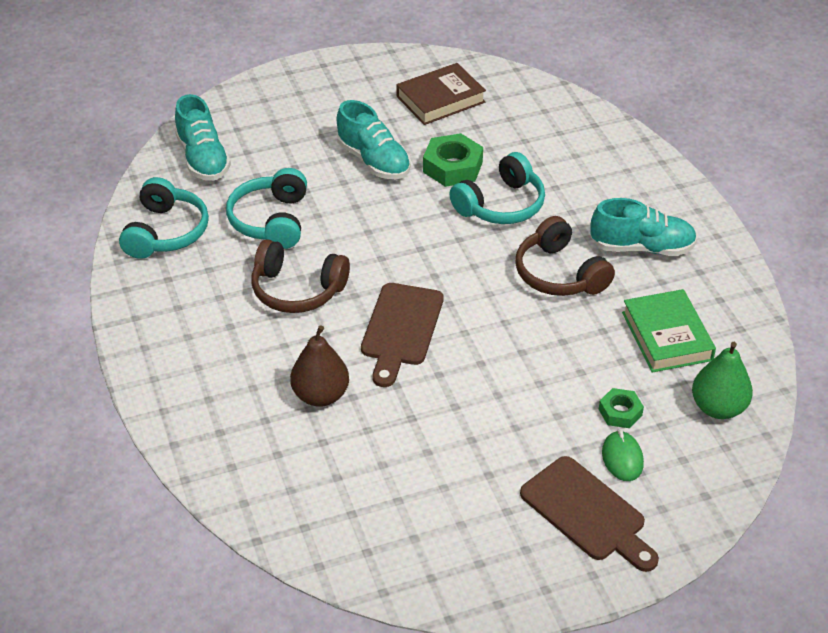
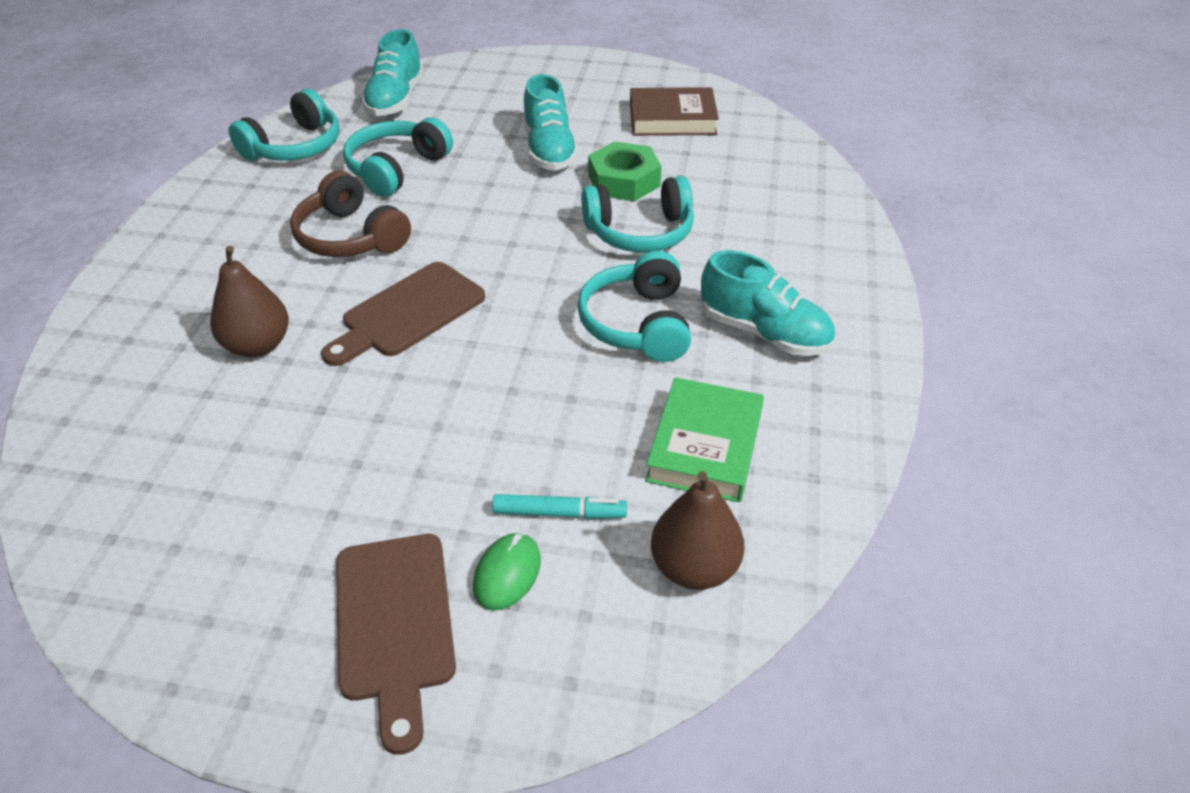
camera: 30 degrees right, 0 degrees up
brown headphones [515,216,615,296] -> turquoise headphones [577,251,691,362]
green nut [599,388,644,428] -> turquoise marker [492,494,627,519]
green pear [692,342,753,419] -> brown pear [651,471,744,590]

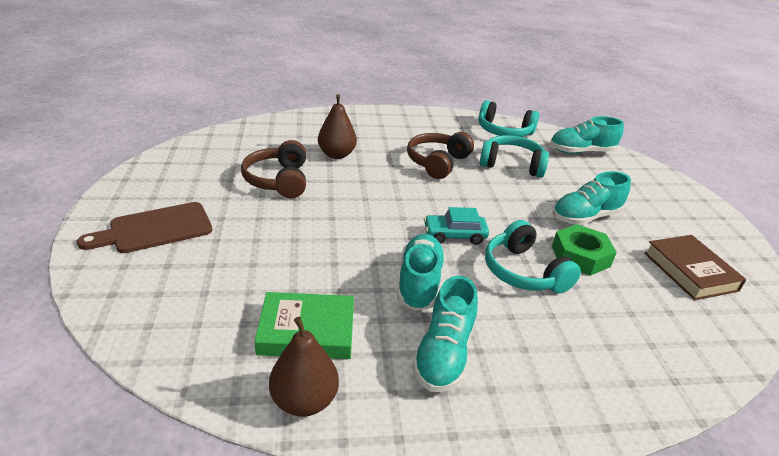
camera: 70 degrees right, 10 degrees down
brown cutting board [321,262,485,366] -> none
green mouse [473,533,541,611] -> none
turquoise marker [492,494,627,519] -> none
turquoise headphones [577,251,691,362] -> turquoise shoe [397,234,445,311]
brown pear [651,471,744,590] -> brown pear moved to [269,317,339,417]
none -> brown headphones [241,140,306,198]
none -> turquoise car [424,207,489,245]

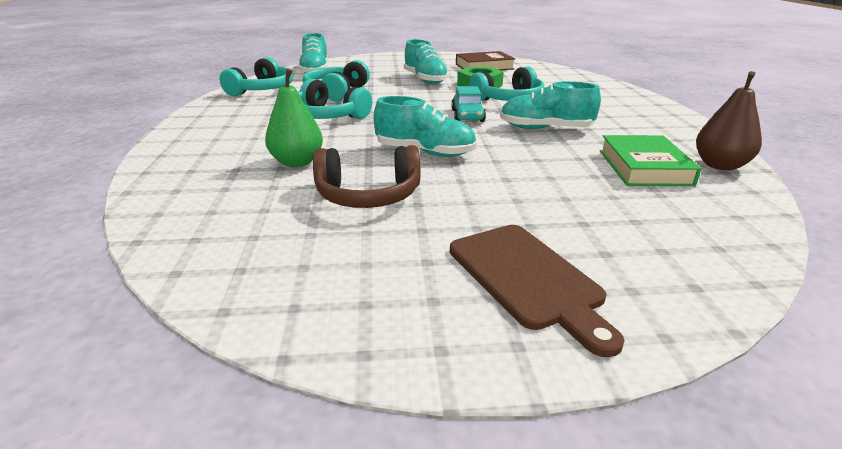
camera: 85 degrees left, 5 degrees down
brown pear [318,94,357,159] -> green pear [265,69,323,167]
brown headphones [407,132,474,179] -> turquoise headphones [298,79,372,119]
turquoise shoe [412,276,478,392] -> turquoise shoe moved to [373,96,476,157]

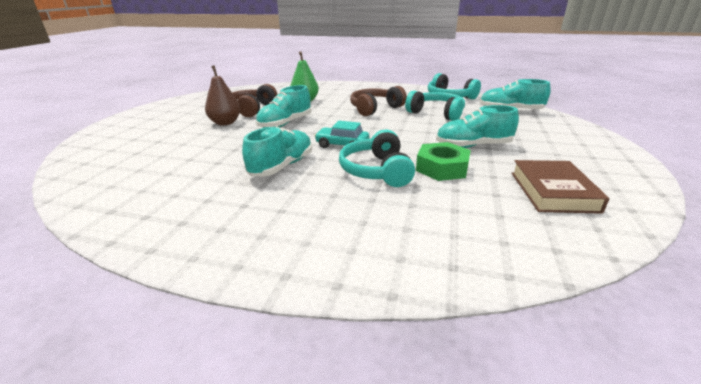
camera: 110 degrees right, 0 degrees up
turquoise headphones [298,79,372,119] -> brown headphones [350,86,407,116]
brown cutting board [450,225,625,357] -> none
green book [600,135,701,186] -> none
brown pear [696,71,762,170] -> brown pear moved to [205,65,240,125]

